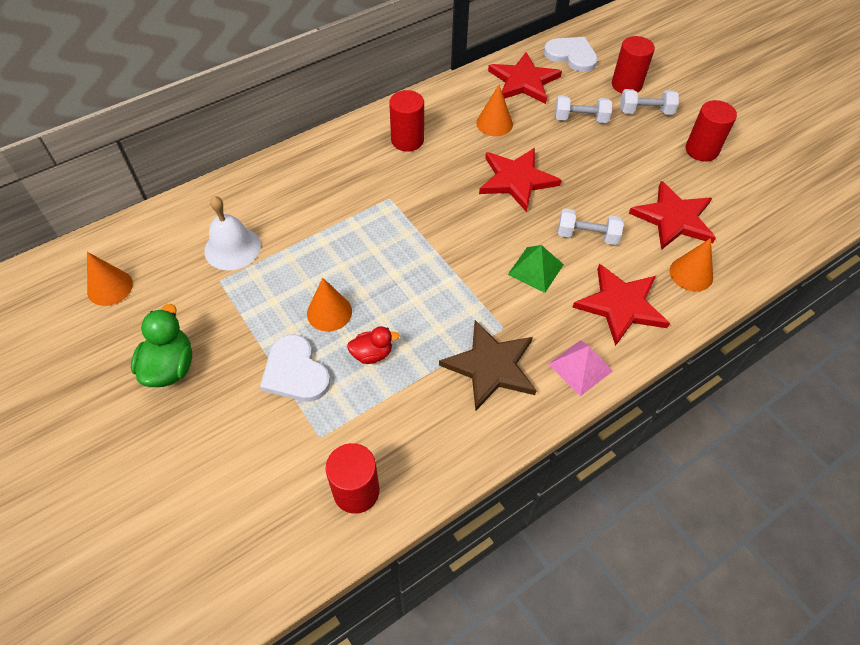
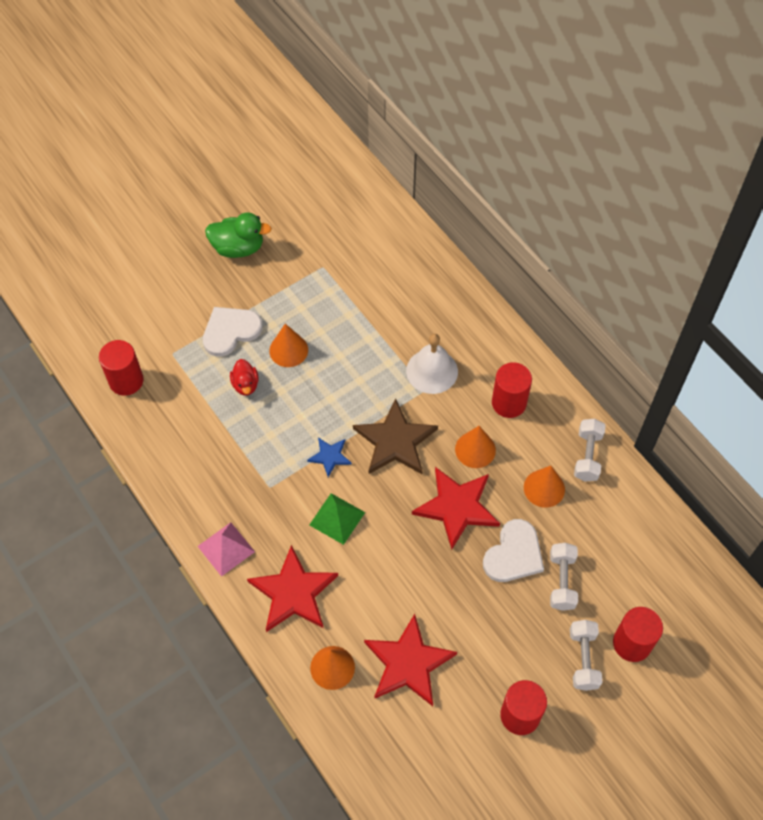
camera: 90 degrees right, 5 degrees up
orange cone [87,252,133,306] -> orange cone moved to [455,426,496,468]
white bell [204,196,261,270] -> white bell moved to [406,334,458,394]
brown star [439,320,536,411] -> brown star moved to [353,398,438,474]
red star [488,52,562,104] -> none
white heart [544,37,598,72] -> white heart moved to [483,519,544,582]
white dumbbell [558,208,624,245] -> white dumbbell moved to [574,419,606,482]
none -> blue star [307,437,352,477]

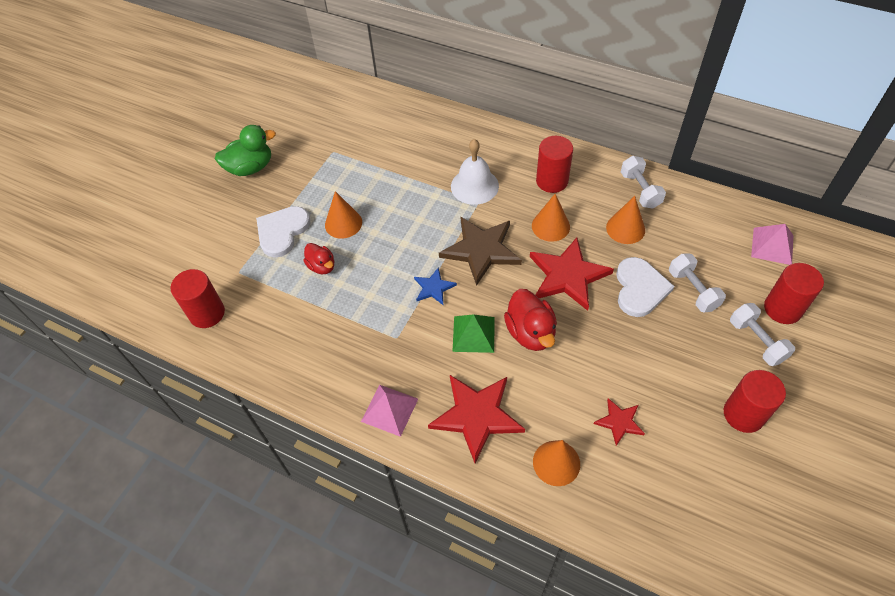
camera: 25 degrees left, 5 degrees down
red star [364,614,457,706] -> red star [594,398,645,446], size x0.52
none -> red duck [504,289,557,351]
none -> pink pyramid [751,224,793,265]

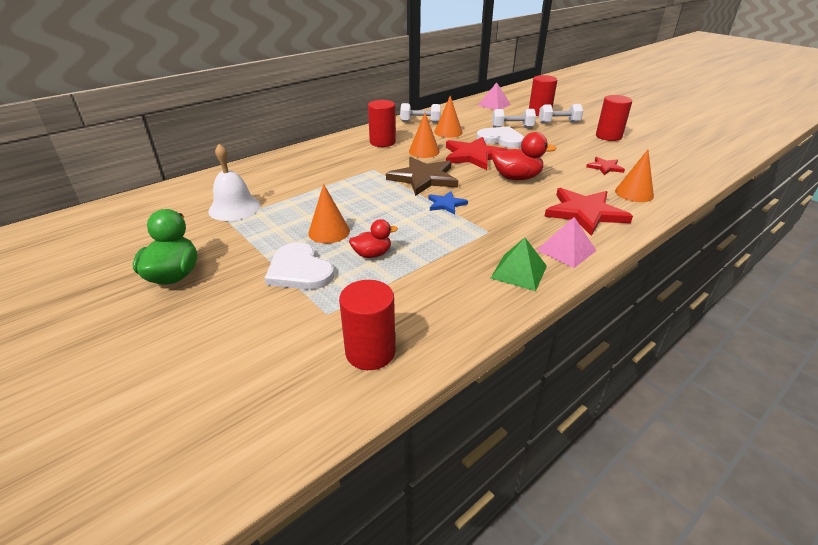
camera: 70 degrees left, 20 degrees down
white bell [451,139,499,205] -> white bell moved to [208,144,261,221]
green pyramid [452,314,495,353] -> green pyramid moved to [490,238,547,291]

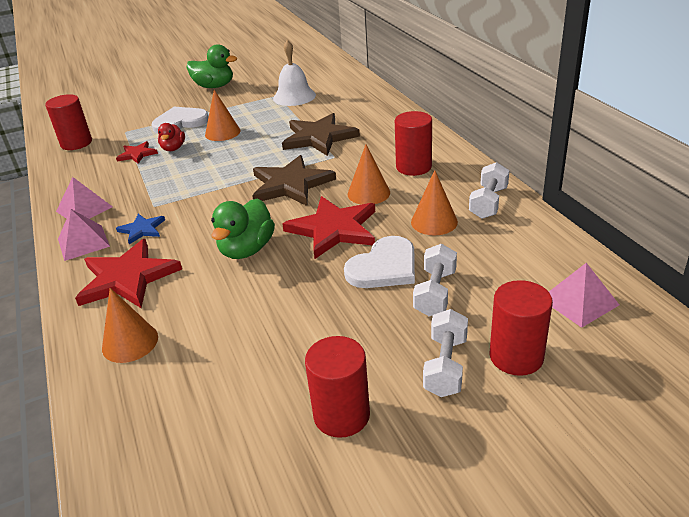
camera: 110 degrees right, 0 degrees up
blue star [428,191,468,214] -> blue star moved to [116,214,165,244]
green pyramid [490,238,547,291] -> pink pyramid [56,177,113,219]
red duck [491,132,557,180] -> green duck [211,198,275,259]
red star [586,157,625,175] -> red star moved to [116,141,158,164]
none -> brown star [282,113,360,156]

